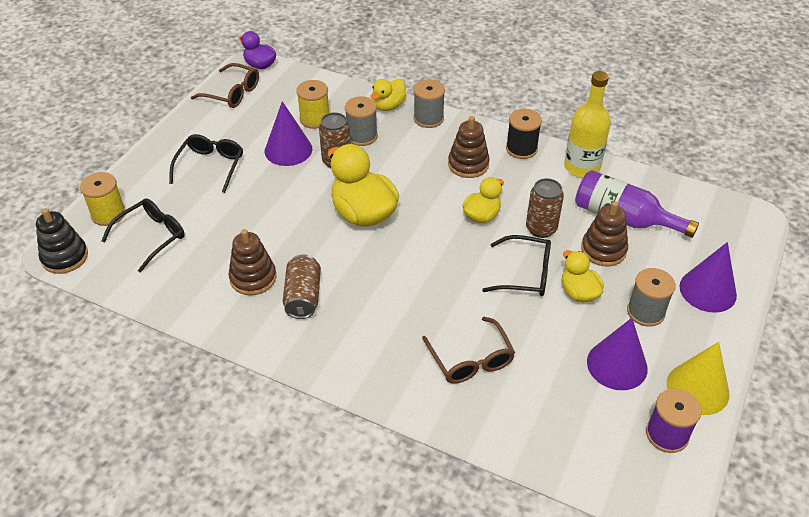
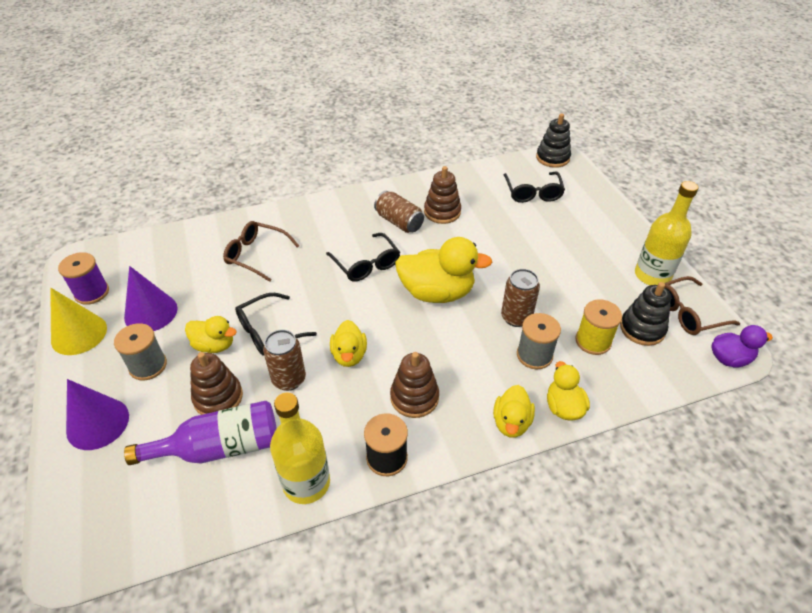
camera: 135 degrees right, 0 degrees up
yellow spool [80,172,126,226] -> none
black glasses [169,134,243,193] -> black glasses moved to [326,233,400,282]
purple cone [265,101,312,166] -> none
grey spool [413,79,445,128] -> yellow duck [493,385,535,438]
none -> black stacking toy [620,282,671,346]
none -> yellow bottle [635,181,698,285]

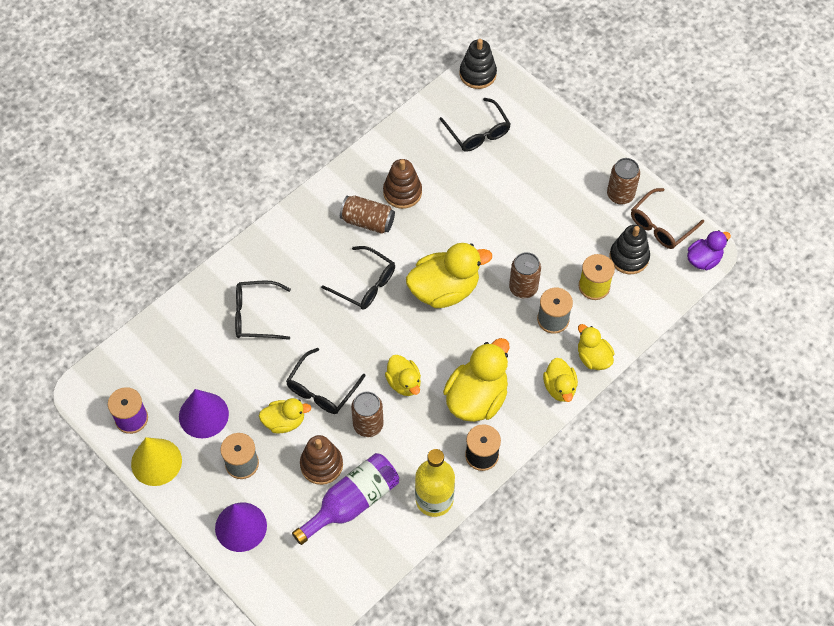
camera: 25 degrees left, 15 degrees up
brown glasses [223,221,299,282] -> black glasses [235,280,291,340]
brown stacking toy [390,352,439,418] -> yellow duck [443,338,510,422]
yellow bottle [635,181,698,285] -> brown can [607,158,640,205]

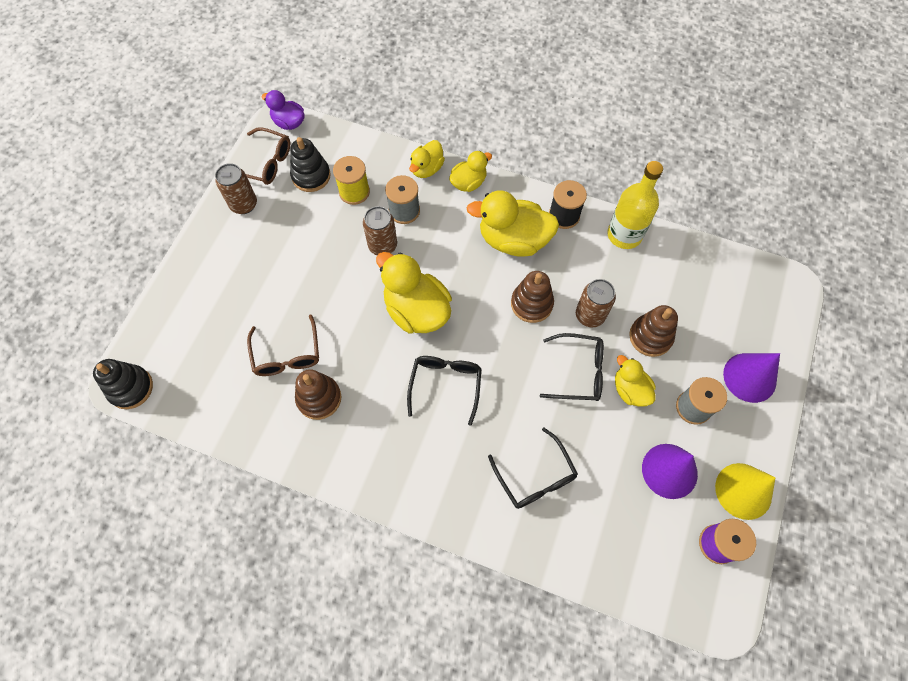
camera: 115 degrees left, 5 degrees up
purple bottle [292,453,399,545] -> none
brown can [340,196,395,234] -> none
yellow duck [385,355,421,396] -> brown stacking toy [511,271,554,323]
black glasses [440,98,511,152] -> none
none -> brown glasses [247,314,319,376]

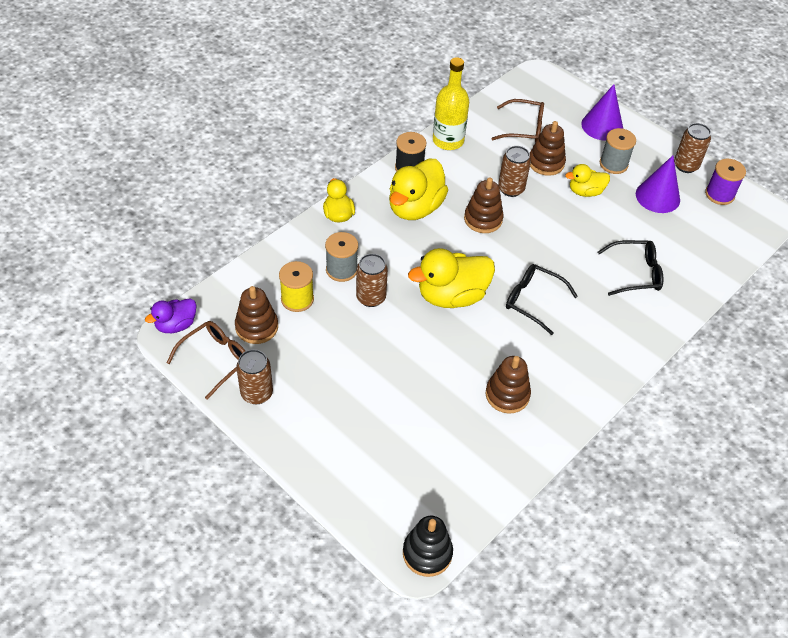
camera: 70 degrees left, 15 degrees down
brown glasses [247,314,319,376] -> brown glasses moved to [491,99,544,143]
black stacking toy [290,137,331,192] -> brown stacking toy [235,286,278,344]
yellow duck [409,140,445,178] -> none
black glasses [540,333,604,401] -> none
yellow cone [715,463,776,520] -> brown can [674,123,711,173]

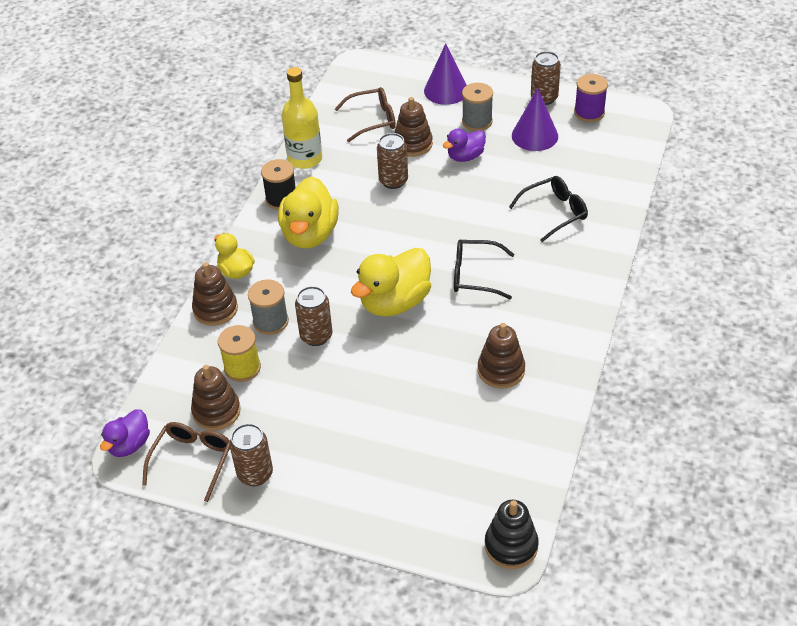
camera: 20 degrees left, 5 degrees down
brown stacking toy [464,177,504,233] -> brown stacking toy moved to [192,262,238,326]
yellow duck [565,164,610,197] -> purple duck [443,129,486,162]

